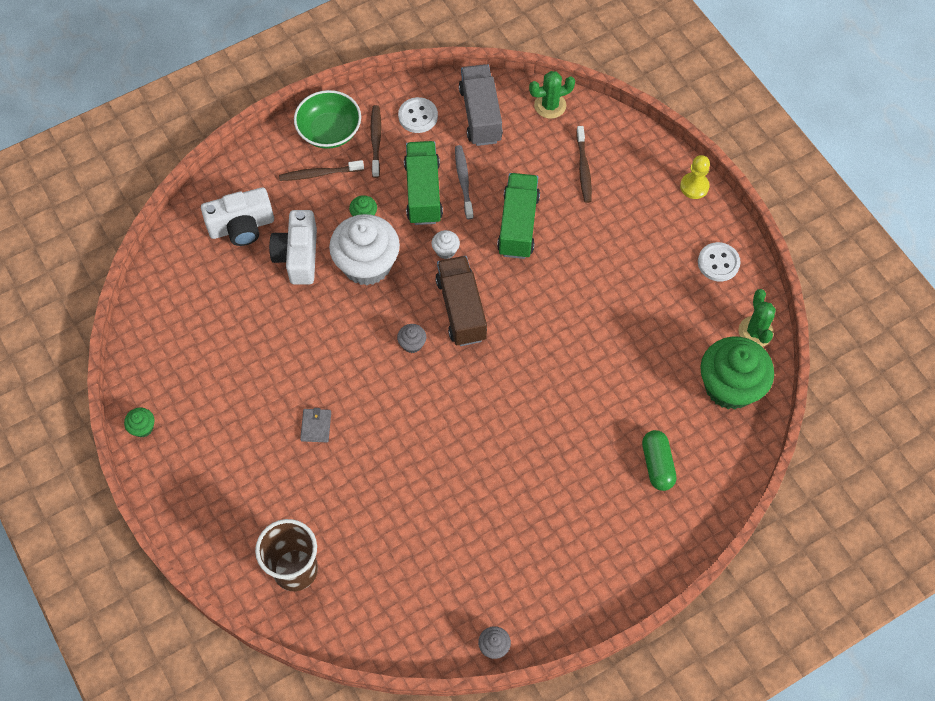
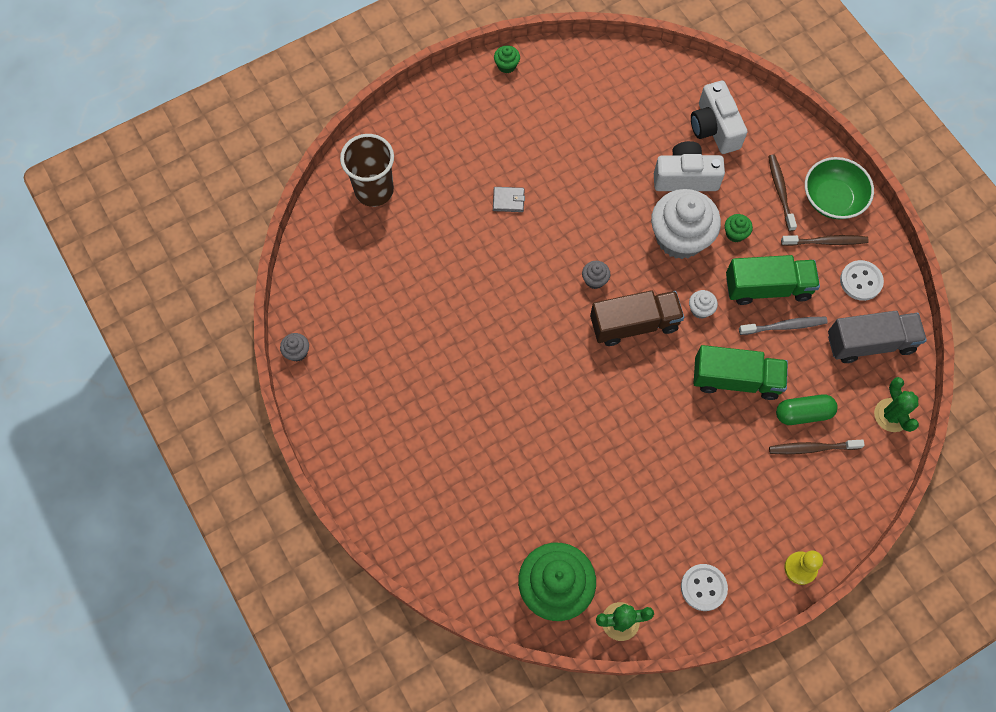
camera: 90 degrees right, 5 degrees up
green capsule [642,430,676,491] -> green capsule moved to [776,394,838,425]

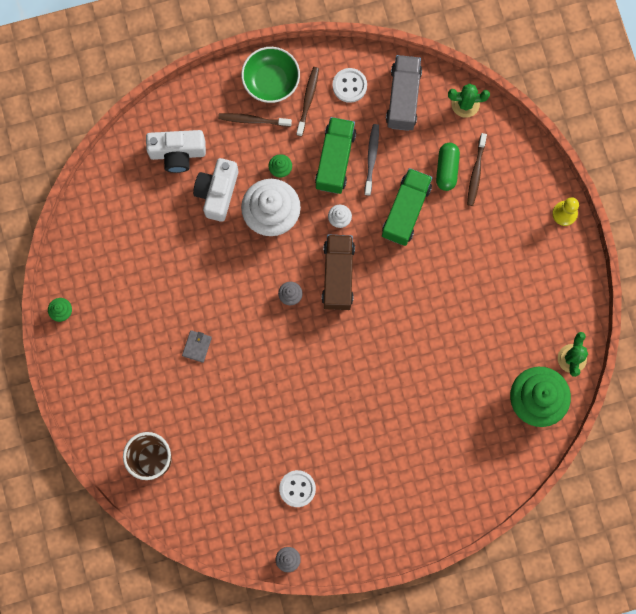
camera: 75 degrees left, 10 degrees up
white button [681,564,728,611] -> white button moved to [279,470,316,507]

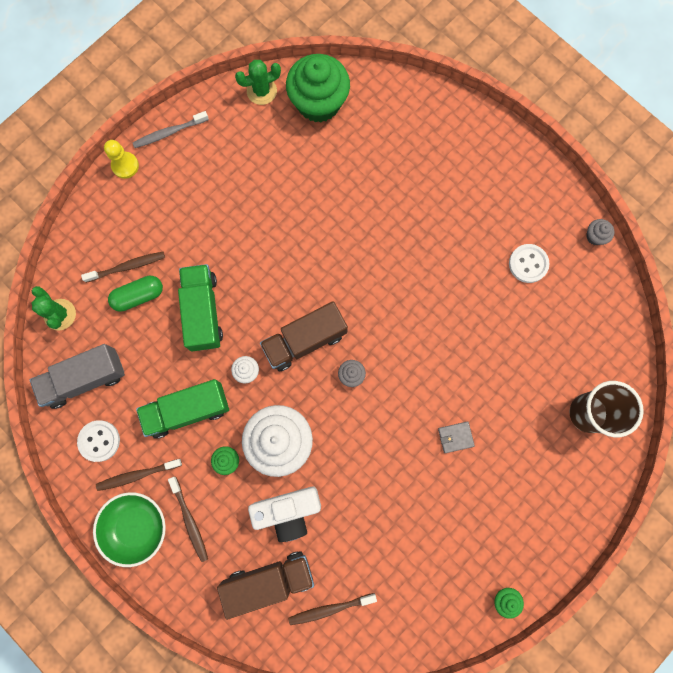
camera: 120 degrees left, 0 degrees up
white camera [146,130,206,173] -> brown truck [217,551,314,620]
grey toothbrush [364,124,379,196] -> grey toothbrush moved to [133,111,209,148]
green truck [382,168,432,246] -> green truck turned 90 degrees clockwise [178,264,223,351]
none -> brown toothbrush [288,593,377,625]

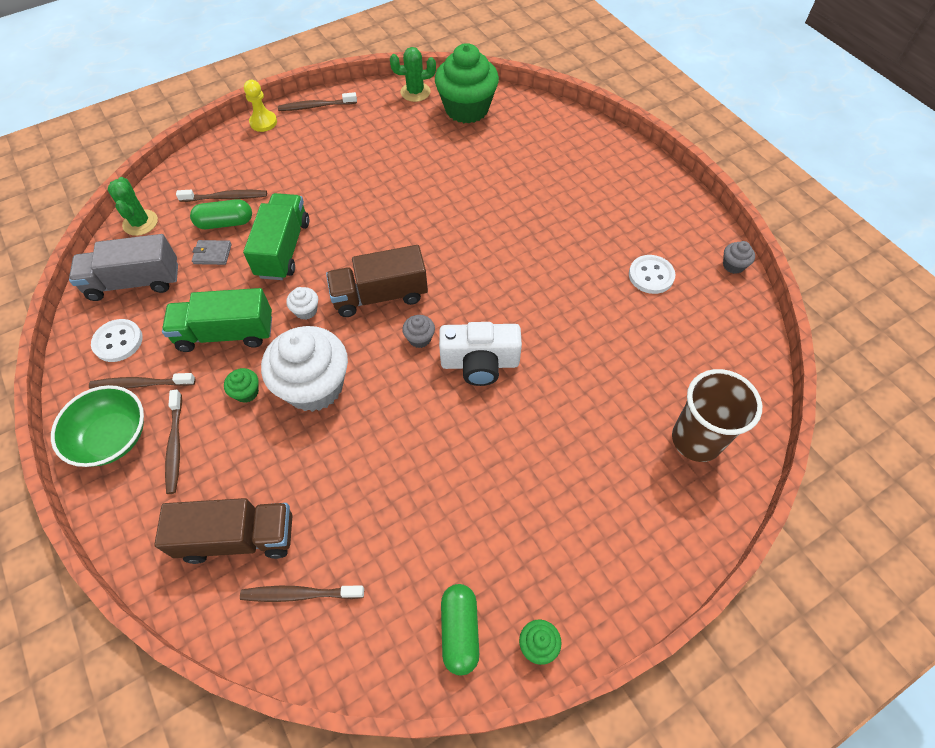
camera: 15 degrees right, 20 degrees down
grey toothbrush [133,111,209,148] -> brown toothbrush [278,92,357,111]
white camera [248,486,321,542] -> white camera moved to [439,322,522,386]
grey wallet [438,421,475,453] -> grey wallet moved to [192,240,232,265]
none -> green capsule [441,584,479,676]

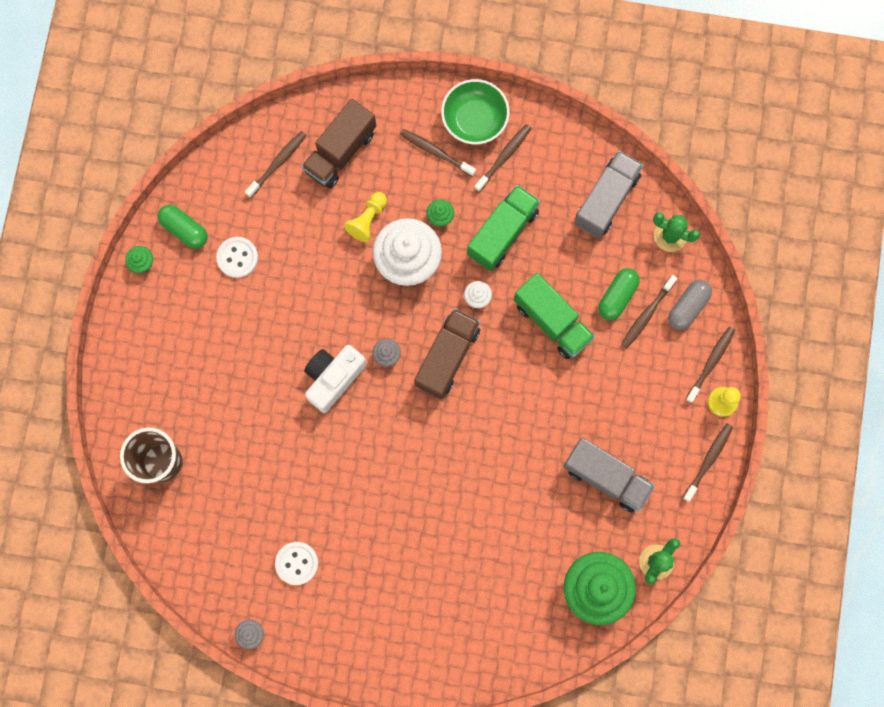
camera: 130 degrees right, 20 degrees up
white button [91,319,143,362] -> white button moved to [216,237,258,278]
grey wallet [192,240,232,265] -> none
none -> yellow pawn [344,192,387,242]
none -> grey truck [563,438,655,513]
none -> grey capsule [668,280,712,330]
none -> brown toothbrush [685,327,735,403]

